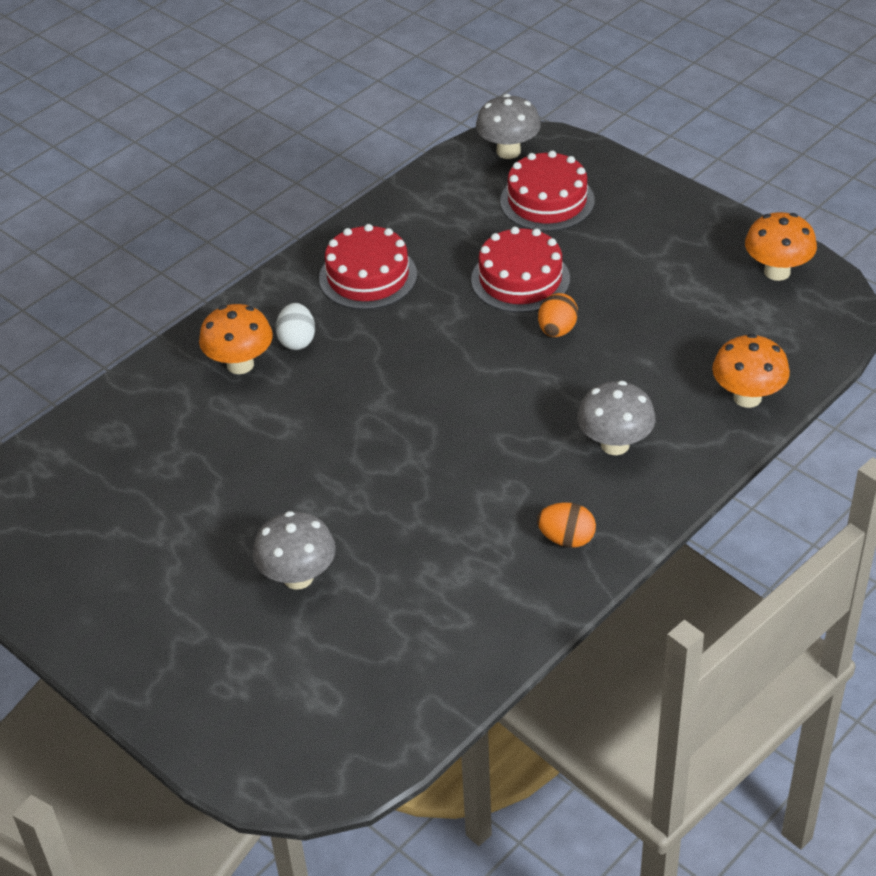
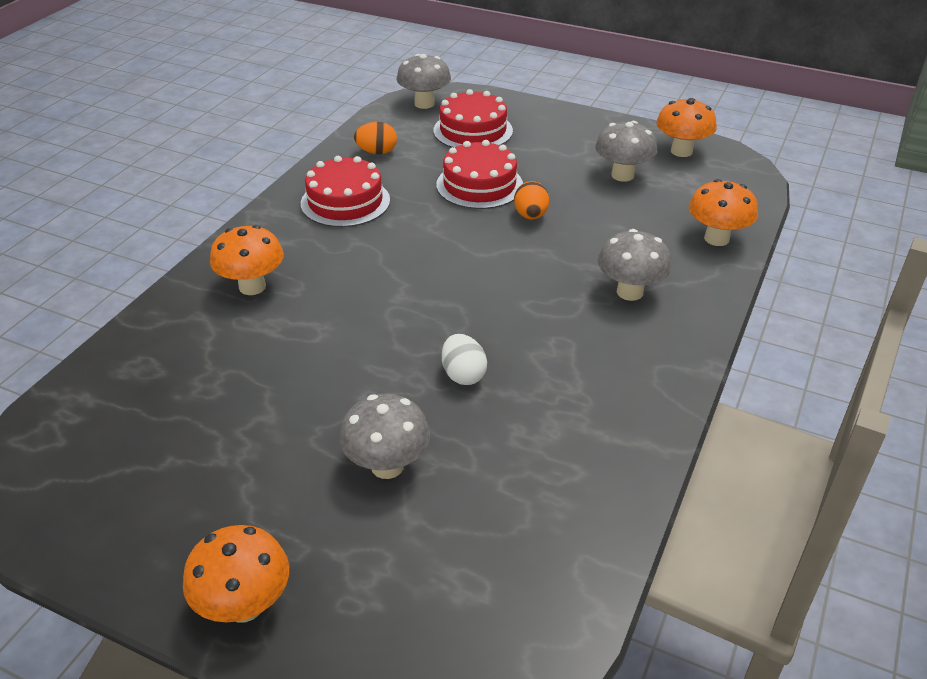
camera: 20 degrees left, 5 degrees down
white egg [276,303,315,350] -> white egg moved to [442,334,487,385]
orange egg [537,502,596,548] -> orange egg moved to [354,122,397,154]
none -> orange mushroom [183,525,289,623]
none -> grey mushroom [595,121,657,182]

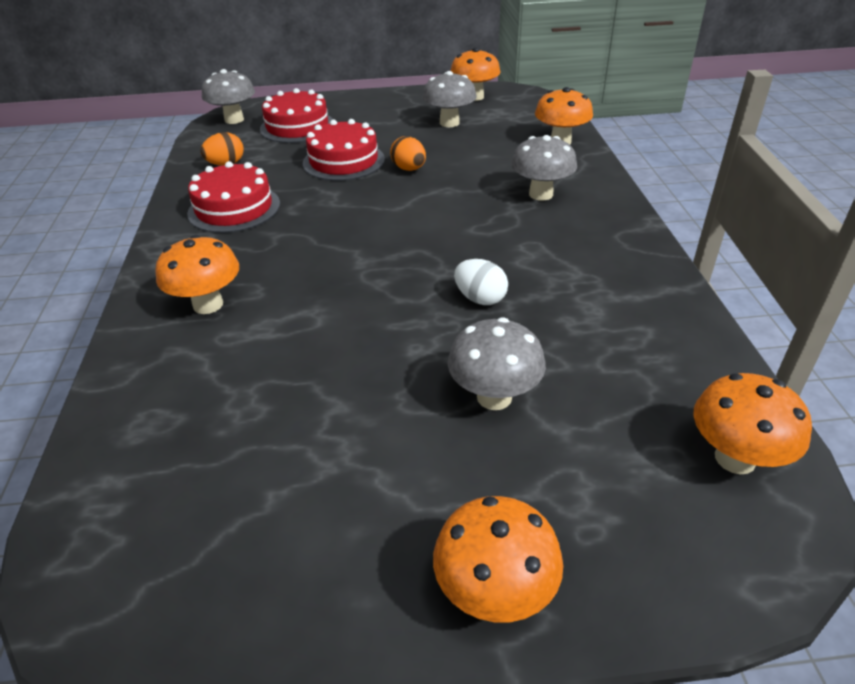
camera: 30 degrees left, 0 degrees up
none -> orange mushroom [694,373,812,474]

